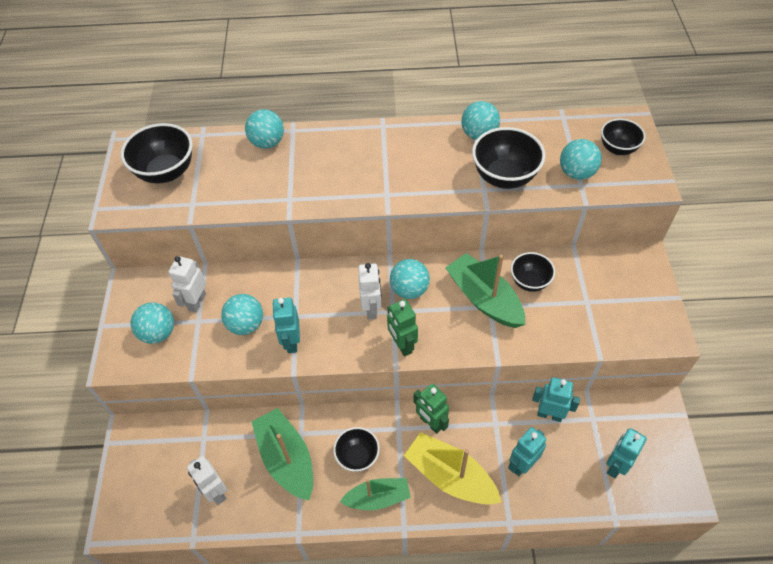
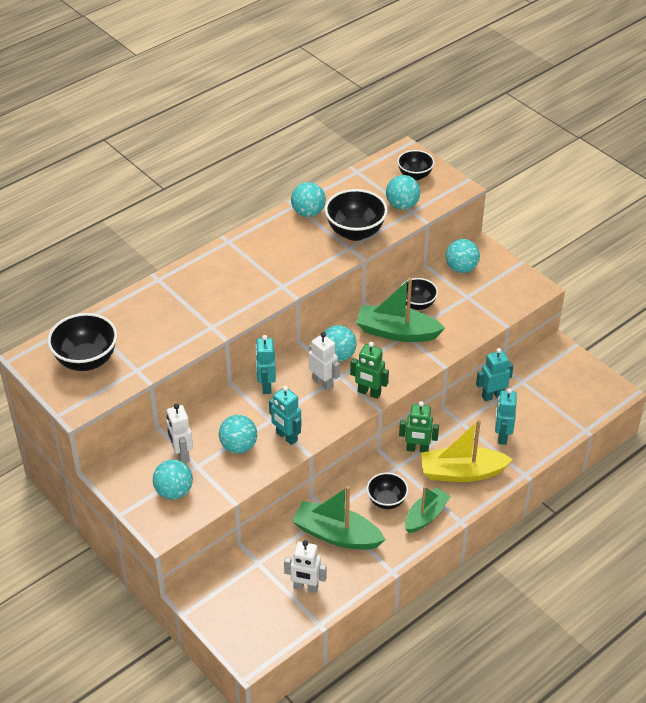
camera: 40 degrees left, 10 degrees down
turquoise ball [245,109,284,149] -> turquoise ball moved to [446,239,480,273]
turquoise robot [606,428,647,478] -> turquoise robot moved to [255,335,276,394]

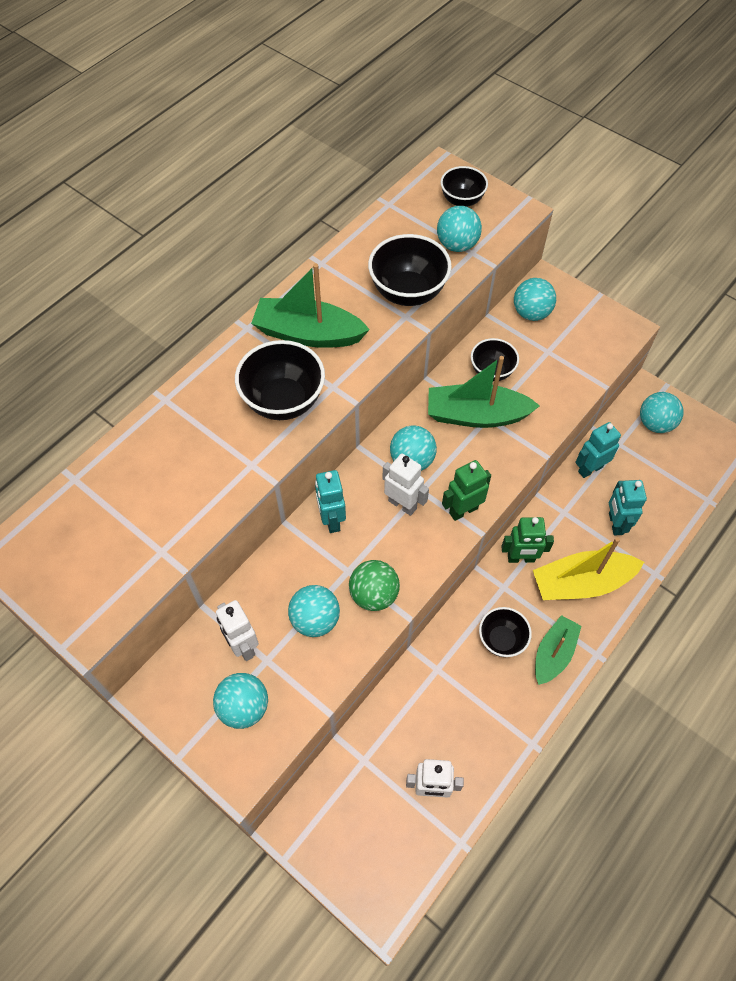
camera: 10 degrees left, 15 degrees up
black bowl [48,313,117,371] -> black bowl moved to [235,340,325,420]
turquoise robot [269,386,302,445] -> green ball [349,560,400,611]
turquoise ball [291,182,326,217] -> turquoise ball moved to [640,392,684,433]
green boat [292,486,386,550] -> green boat moved to [251,264,370,348]
green robot [350,342,389,399] -> green robot turned 135 degrees clockwise [442,460,491,521]

